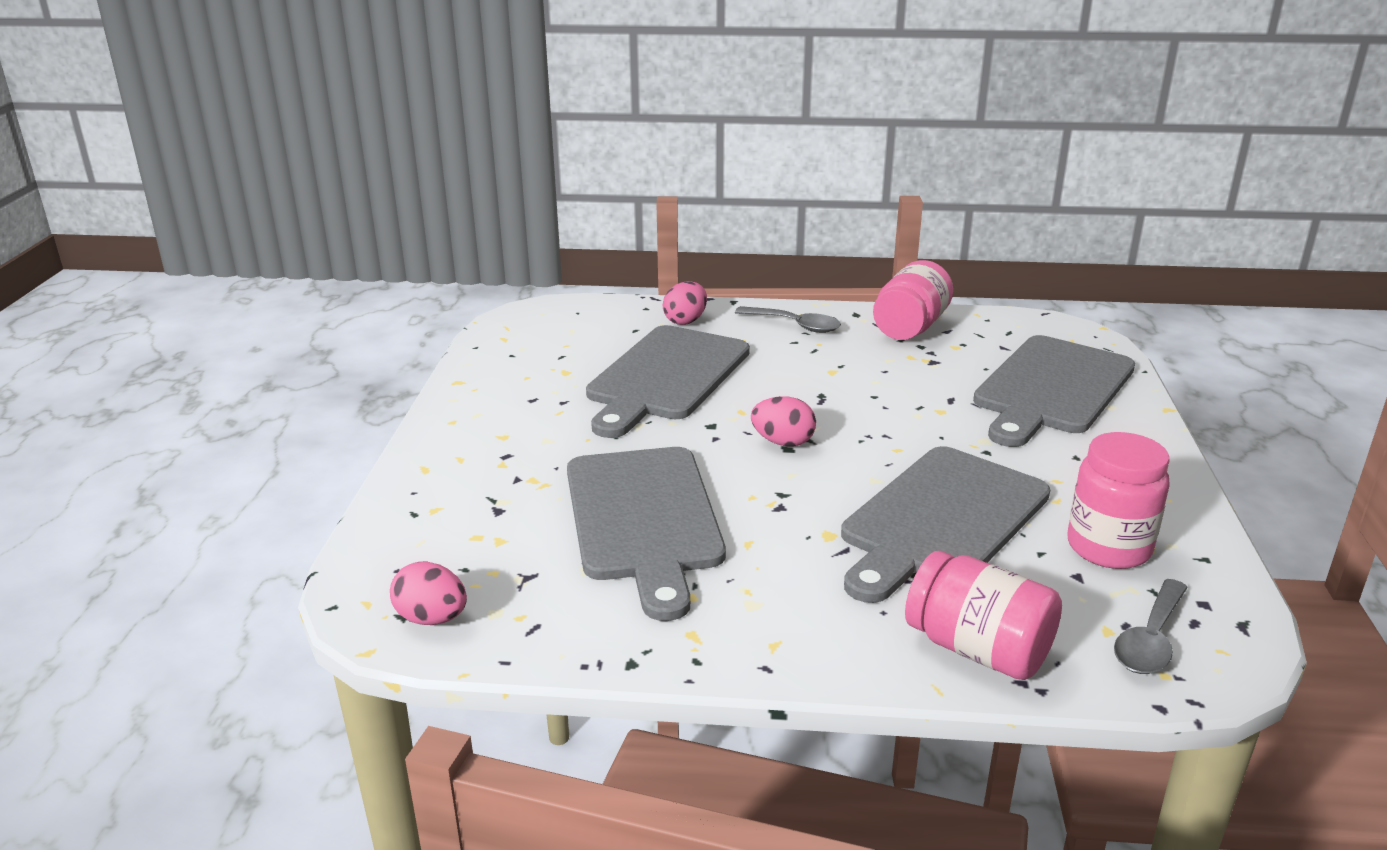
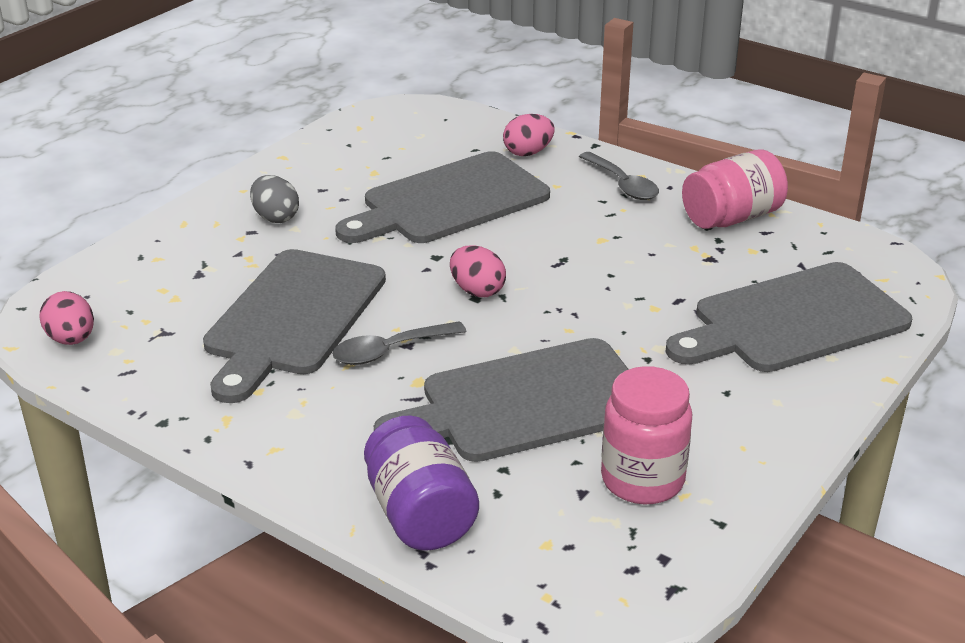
camera: 30 degrees right, 5 degrees up
pink jar [905,551,1062,680] -> purple jar [364,415,479,551]
grey spoon [1114,579,1188,674] -> grey spoon moved to [332,321,466,365]
none -> grey egg [250,175,299,223]

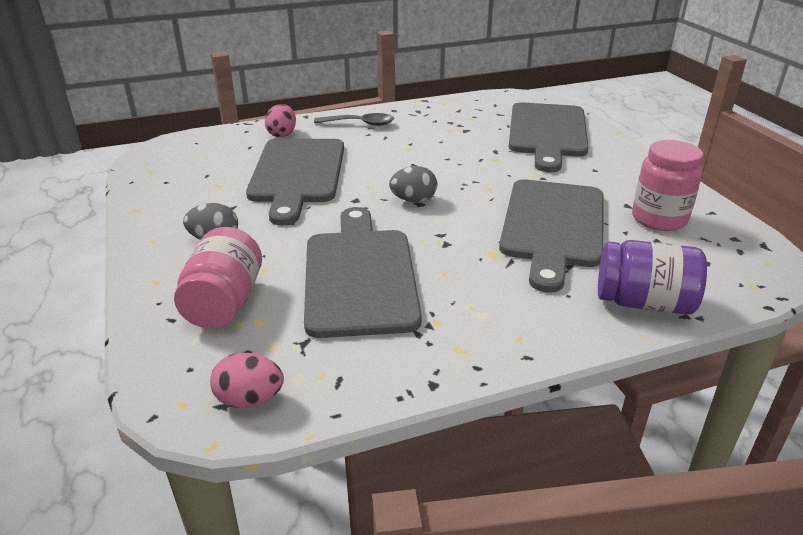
camera: 55 degrees left, 0 degrees up
grey cutting board [203,249,386,403] -> grey cutting board turned 150 degrees counterclockwise [304,207,422,338]
grey spoon [332,321,466,365] -> none
pink egg [450,245,506,297] -> grey egg [389,166,437,202]
pink jar [682,150,788,229] -> pink jar moved to [174,227,262,329]

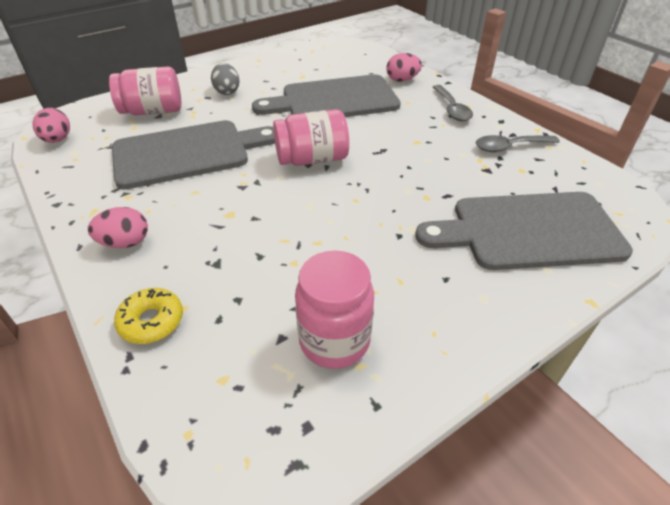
camera: 75 degrees right, 10 degrees up
grey egg [389,166,437,202] -> pink jar [273,109,349,166]
grey cutting board [499,179,604,293] -> none
purple jar [598,240,707,315] -> yellow donut [114,288,183,344]
none -> pink egg [88,207,148,248]
none -> grey spoon [476,135,560,152]

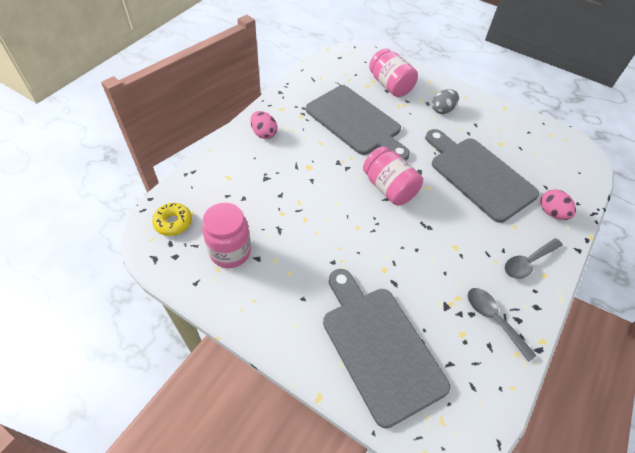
camera: 65 degrees right, 10 degrees up
pink egg [33,108,70,143] -> none
yellow donut [114,288,183,344] -> yellow donut moved to [152,203,192,236]

